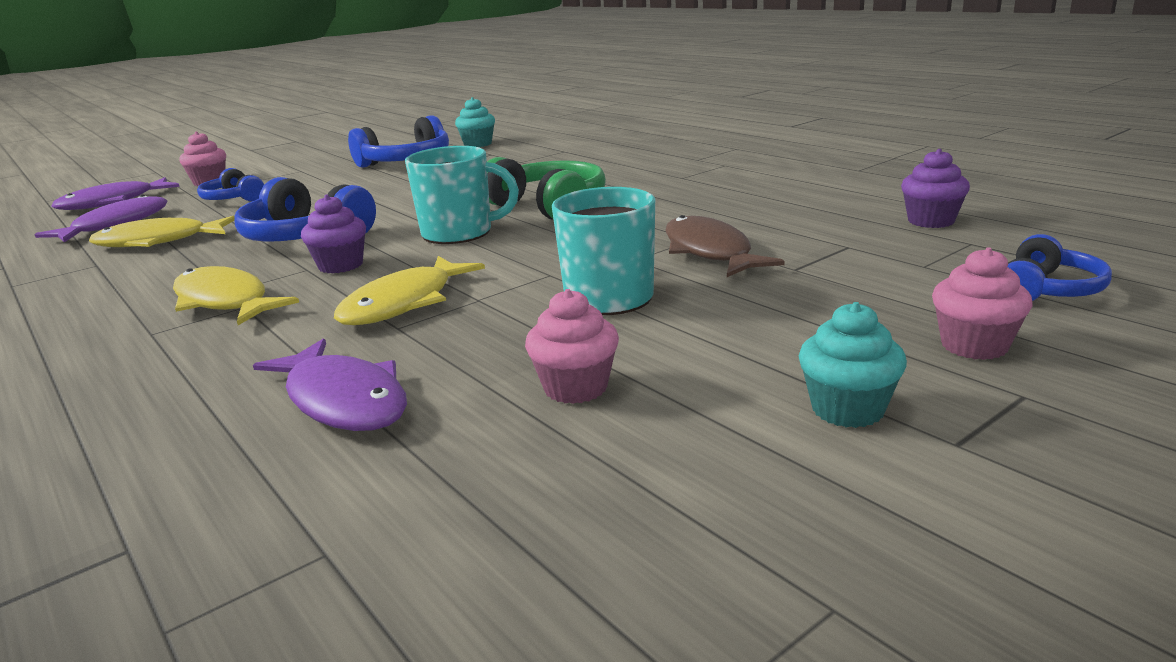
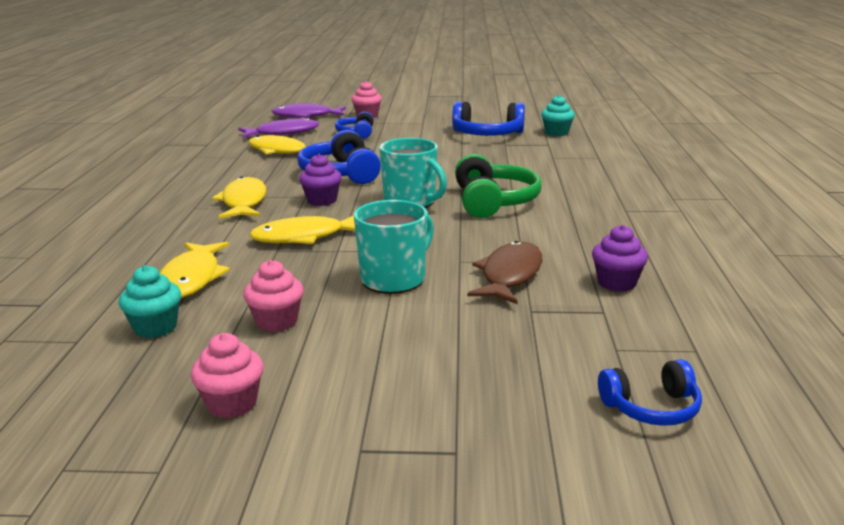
camera: 40 degrees right, 0 degrees up
purple fish [253,338,407,431] -> yellow fish [159,242,230,298]
turquoise cupcake [799,302,907,428] -> turquoise cupcake moved to [118,265,181,338]
purple cupcake [901,149,970,228] -> purple cupcake moved to [592,225,648,292]
pink cupcake [932,247,1032,360] -> pink cupcake moved to [191,333,264,419]

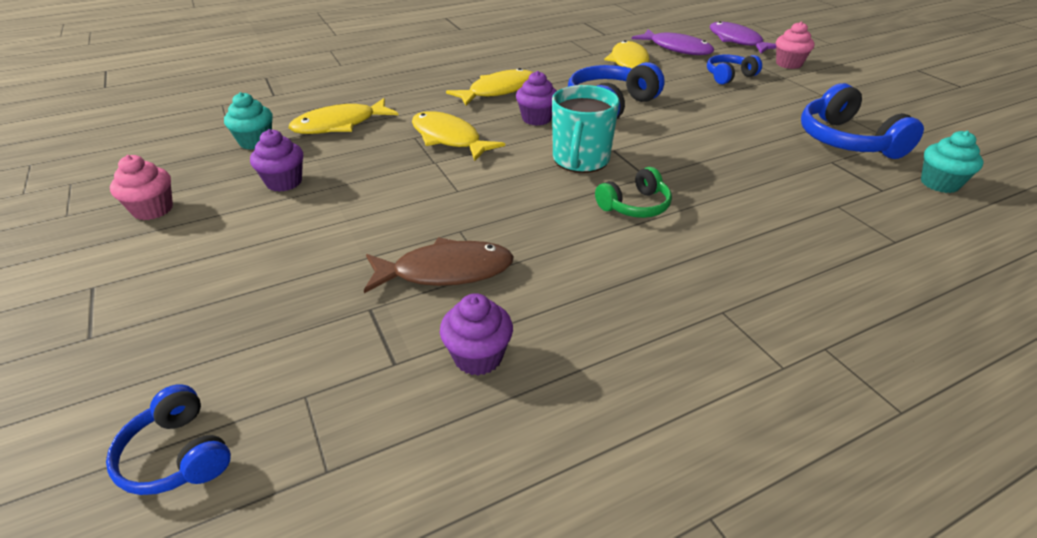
camera: 60 degrees right, 15 degrees up
pink cupcake [243,260,304,332] -> purple cupcake [250,129,303,192]
turquoise mug [354,200,434,294] -> none
green headphones [455,154,542,218] -> green headphones [595,167,672,218], size x0.60

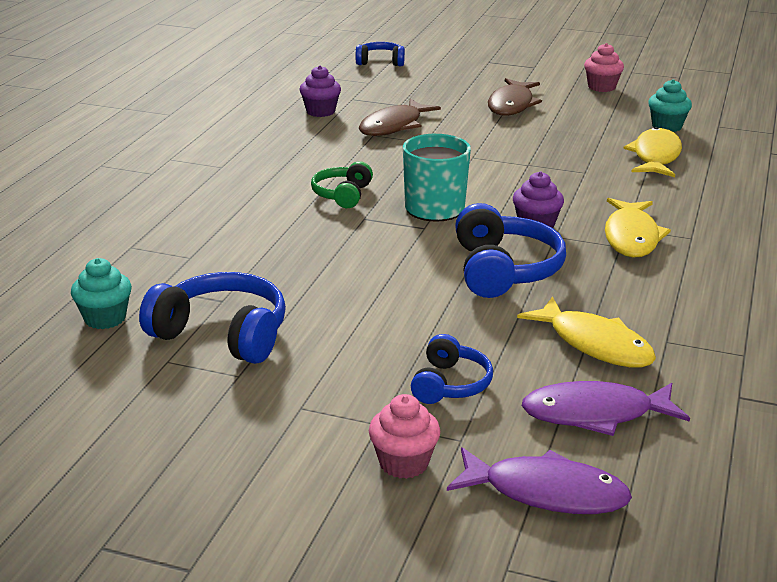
camera: 135 degrees right, 10 degrees down
purple cupcake [250,129,303,192] -> none
yellow fish [412,111,505,161] -> none
none -> brown fish [488,78,542,116]

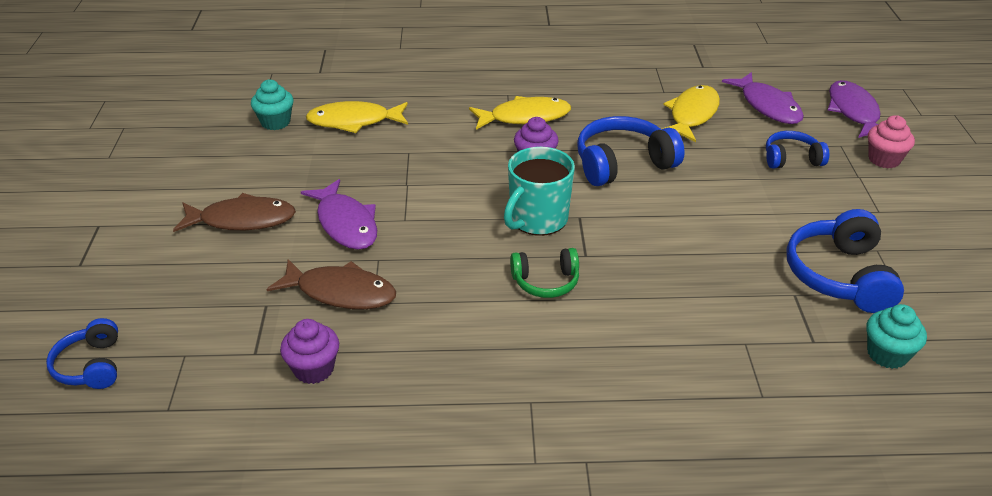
camera: 110 degrees left, 10 degrees up
pink cupcake [584,43,624,92] -> none
none -> purple fish [301,179,377,250]

